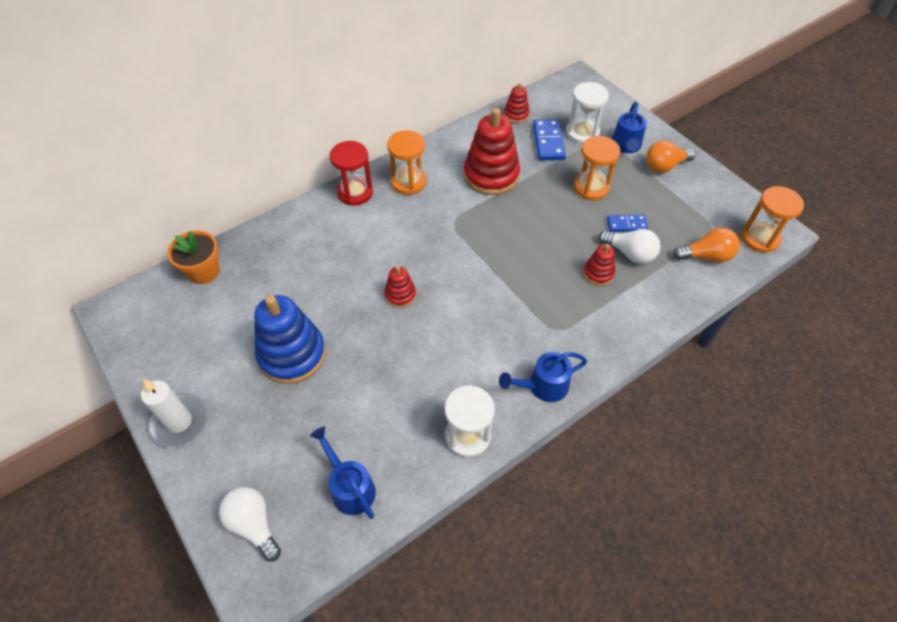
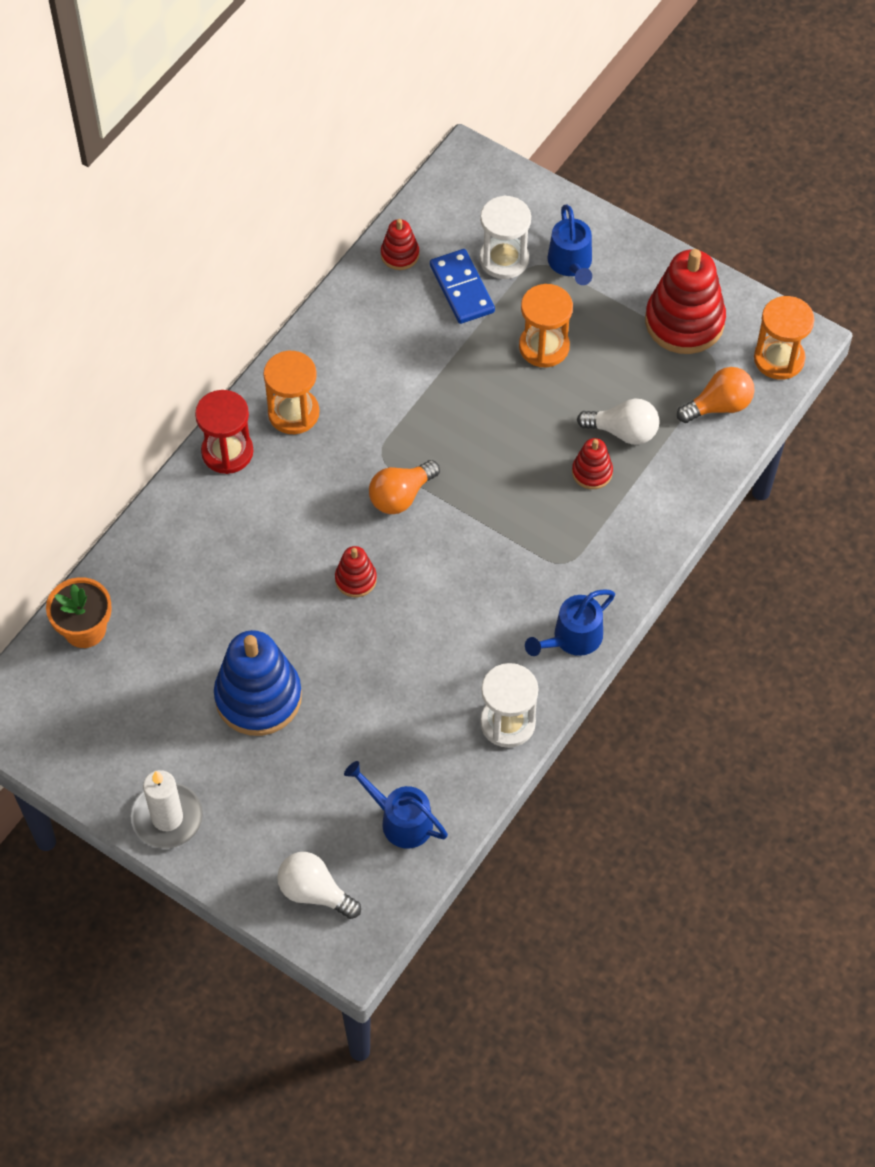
camera: 20 degrees left, 5 degrees up
red stacking toy [464,108,520,195] -> red stacking toy moved to [645,249,726,354]
blue domino [607,215,648,232] -> none
orange light bulb [646,140,696,173] -> orange light bulb moved to [369,460,440,514]

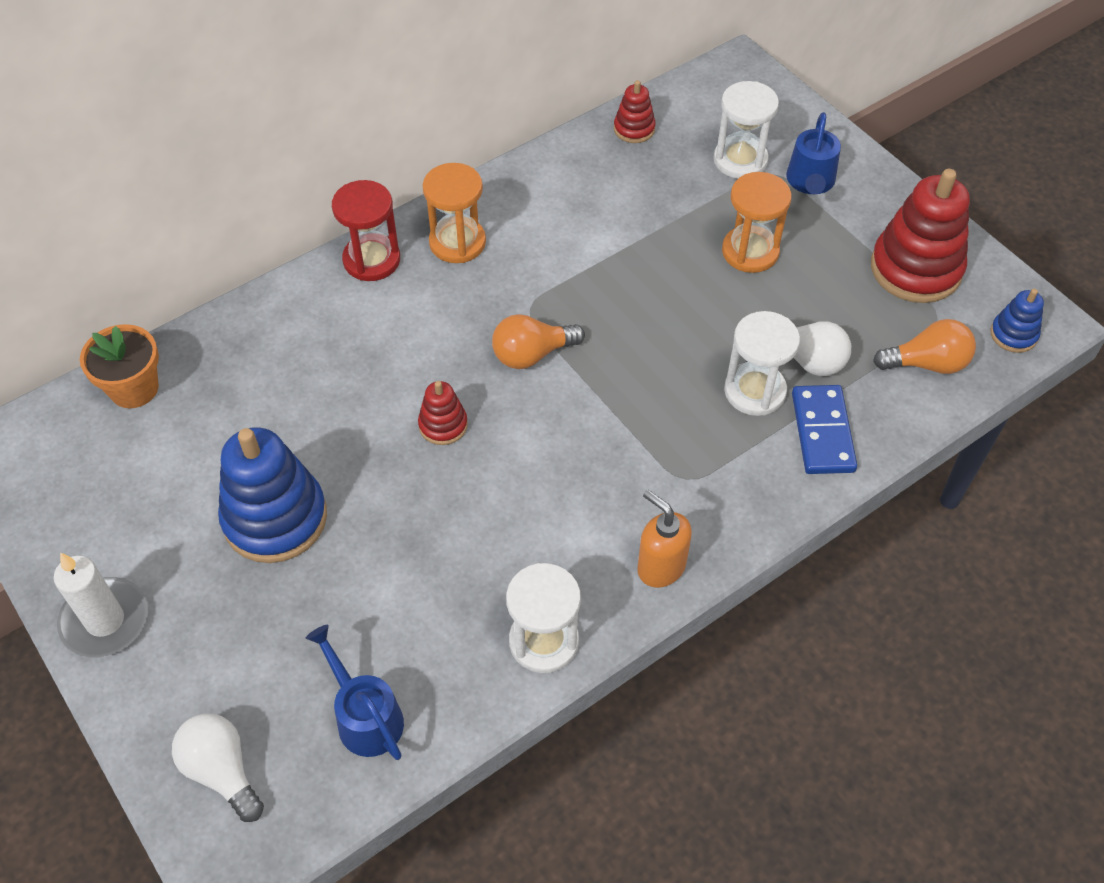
camera: 20 degrees right, 5 degrees down
blue domino [430,249,495,324] -> blue domino moved to [792,385,857,474]
blue watering can [525,589,615,656] -> orange soap dispenser [637,490,692,588]
red stacking toy [572,438,613,489] -> white hourglass [724,311,800,416]
orange hourglass [754,296,815,380] -> blue stacking toy [990,289,1044,353]

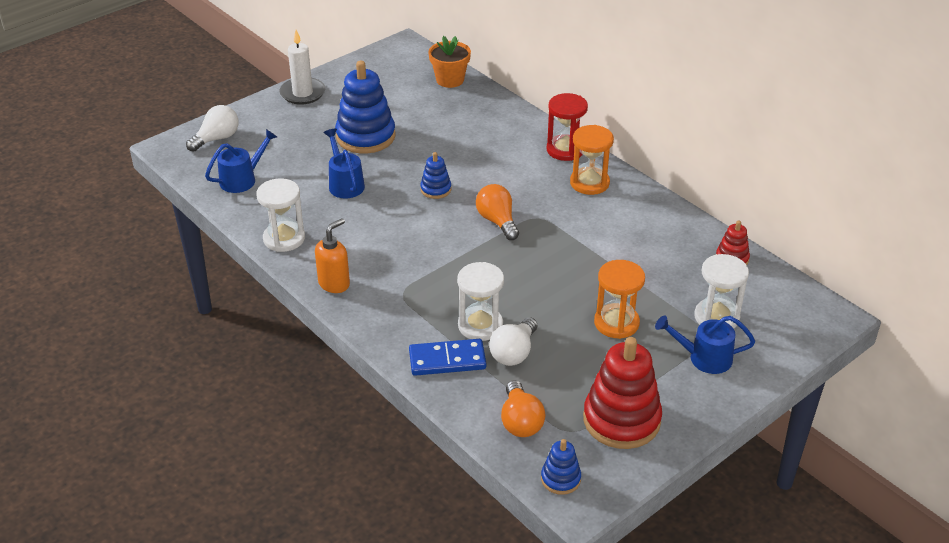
camera: 85 degrees right, 15 degrees down
red stacking toy [418,381,468,445] -> blue stacking toy [420,152,451,199]
none -> blue watering can [324,129,365,199]

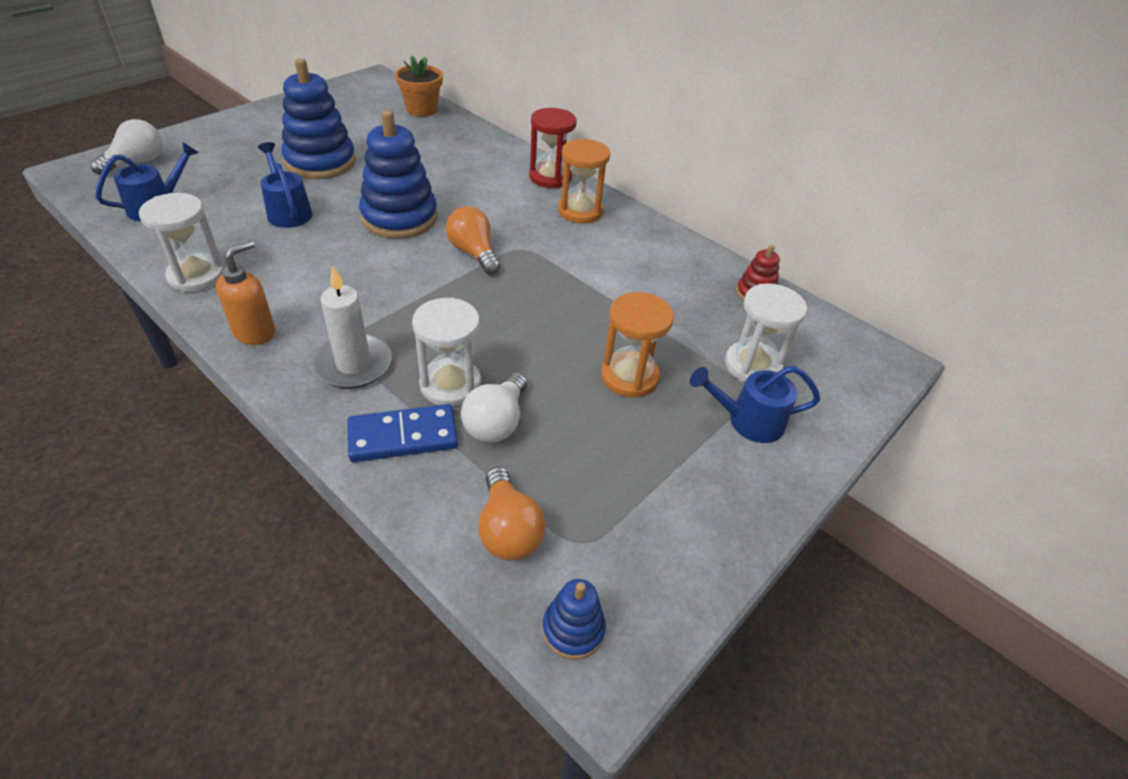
camera: 10 degrees left, 5 degrees up
white candle [279,30,325,105] -> white candle moved to [312,266,392,388]
blue stacking toy [420,152,451,199] -> blue stacking toy [359,110,438,239], size x2.03
red stacking toy [583,337,662,449] -> none

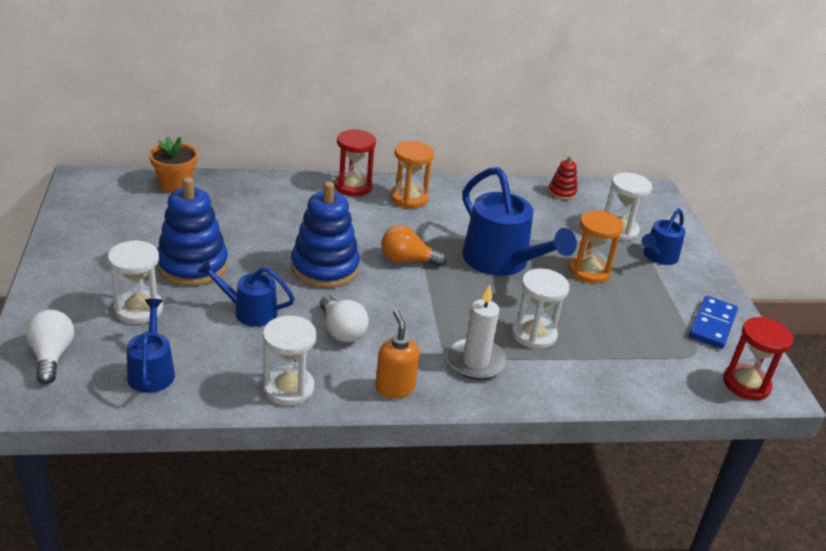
camera: 50 degrees left, 10 degrees down
blue domino [347,404,458,462] -> blue domino moved to [689,296,738,349]
white light bulb [461,372,527,443] -> white light bulb moved to [320,296,369,342]
orange light bulb [478,467,546,561] -> none
blue stacking toy [542,579,606,659] -> red hourglass [723,317,793,400]
none -> white hourglass [108,240,163,324]
none -> blue watering can [462,167,577,276]

